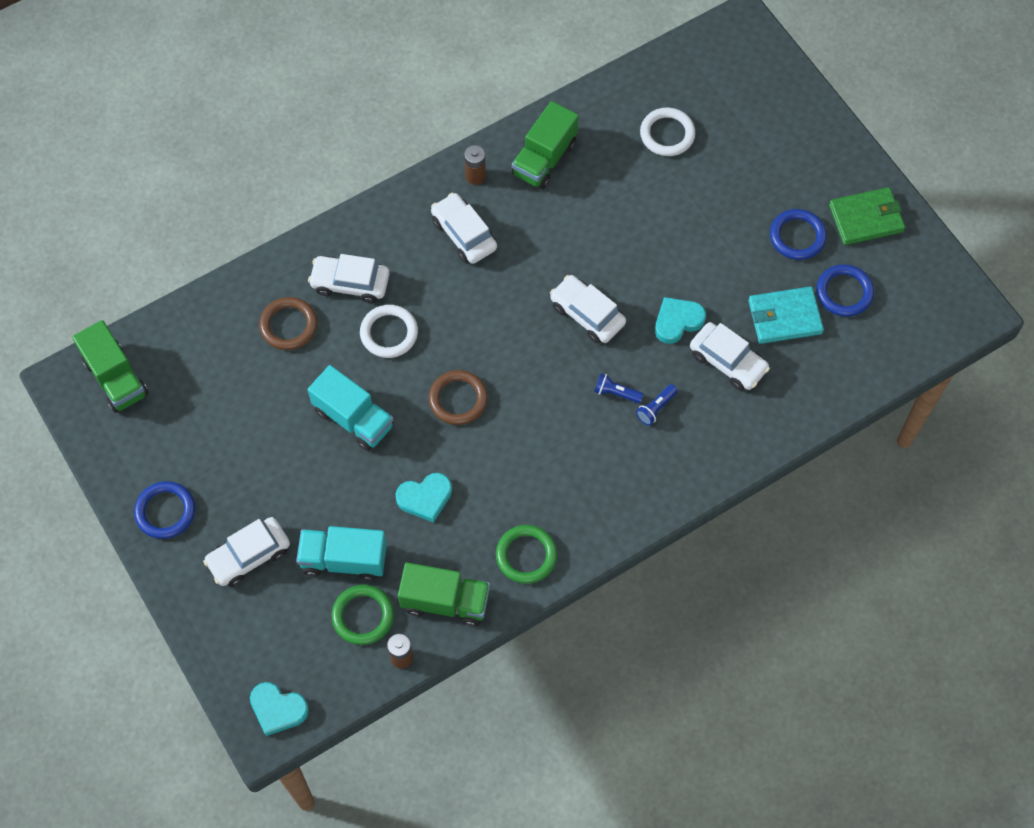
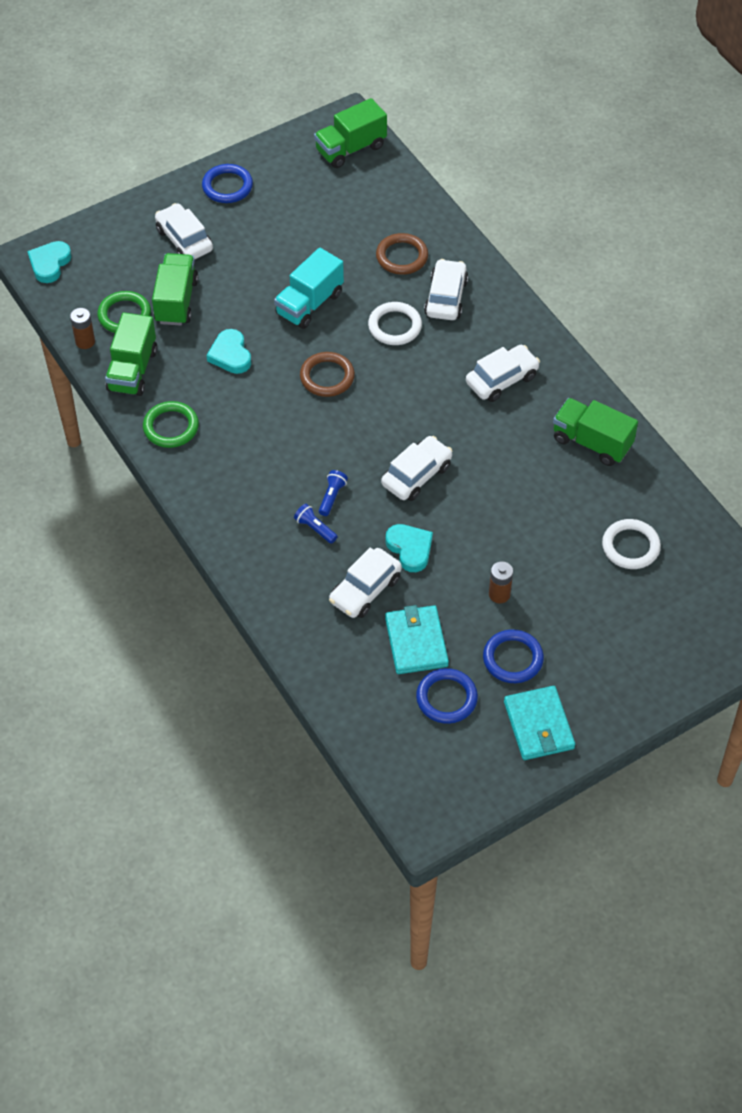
camera: 90 degrees right, 10 degrees down
turquoise truck [296,526,387,581] -> green truck [152,253,198,326]
brown battery [464,145,486,185] -> brown battery moved to [489,561,513,603]
green wallet [829,187,905,245] -> turquoise wallet [504,686,575,760]

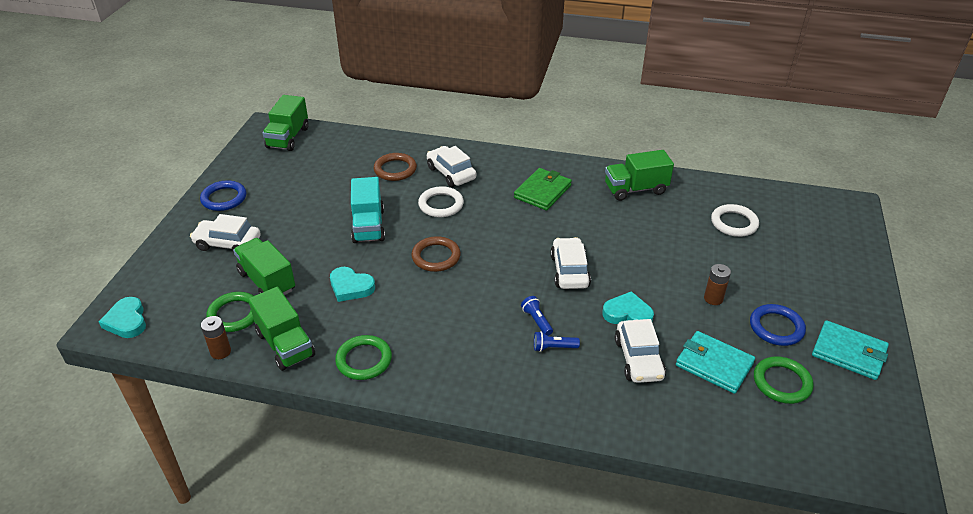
camera: 45 degrees left, 15 degrees down
blue ring [416,668,478,724] -> green ring [754,356,814,404]
white car [466,345,540,402] -> green wallet [514,168,572,210]

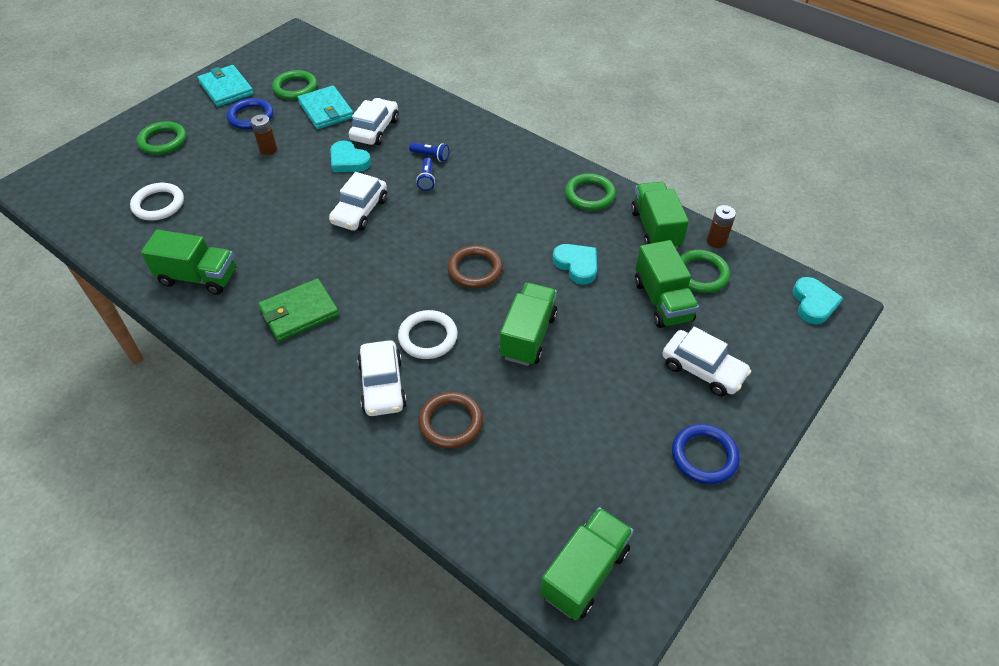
camera: 155 degrees left, 10 degrees up
turquoise truck [351,177,385,243] -> green truck [499,283,557,366]
none -> green ring [137,121,186,155]

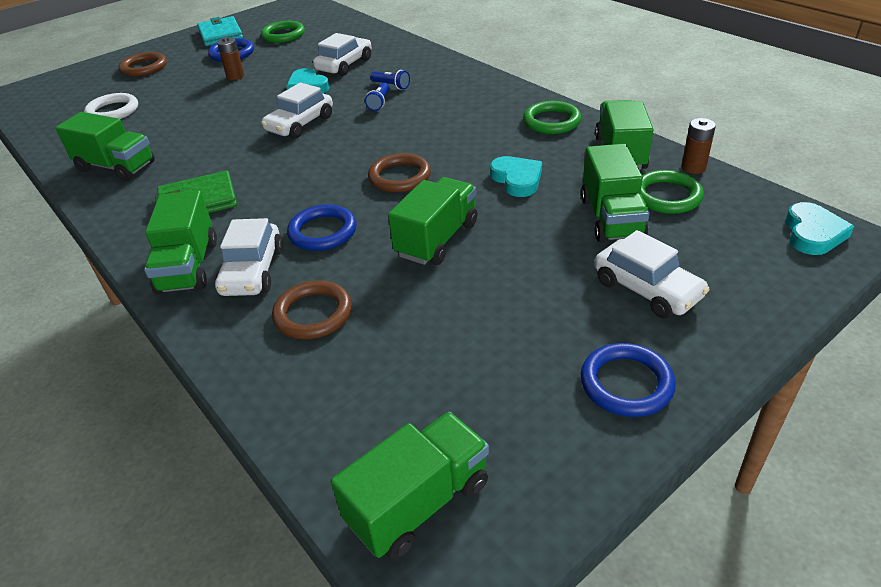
camera: 15 degrees right, 10 degrees down
green ring [137,121,186,155] -> brown ring [119,52,167,77]
turquoise wallet [297,85,353,129] -> none
white ring [398,310,458,359] -> blue ring [287,204,357,251]
none -> green truck [144,190,217,295]

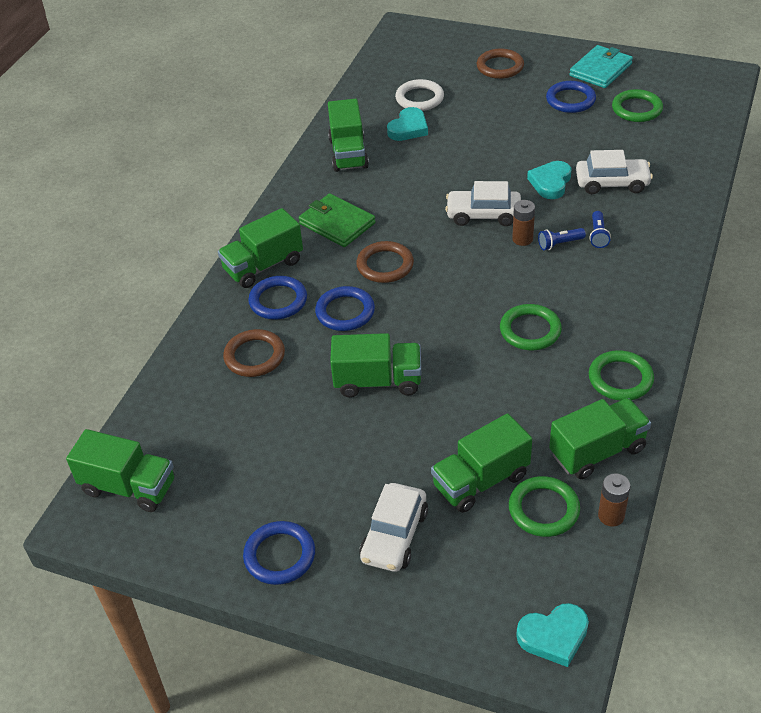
camera: 60 degrees right, 5 degrees up
white car [215,218,283,296] -> blue ring [248,276,307,319]
brown battery [217,37,244,80] -> brown battery moved to [512,200,535,246]
brown ring [368,153,431,192] -> brown ring moved to [356,241,414,283]
turquoise heart [490,156,542,197] -> turquoise heart moved to [387,107,428,141]
none -> green ring [500,304,562,351]

